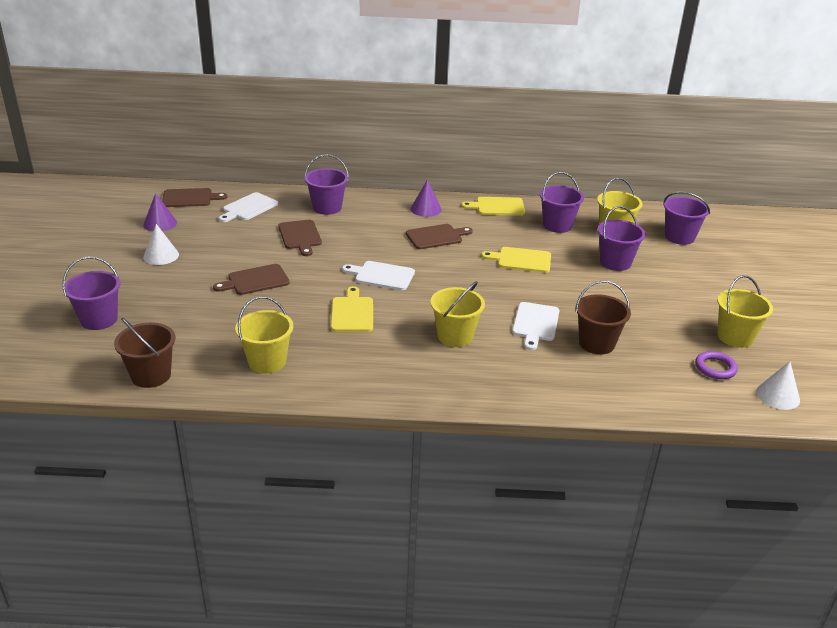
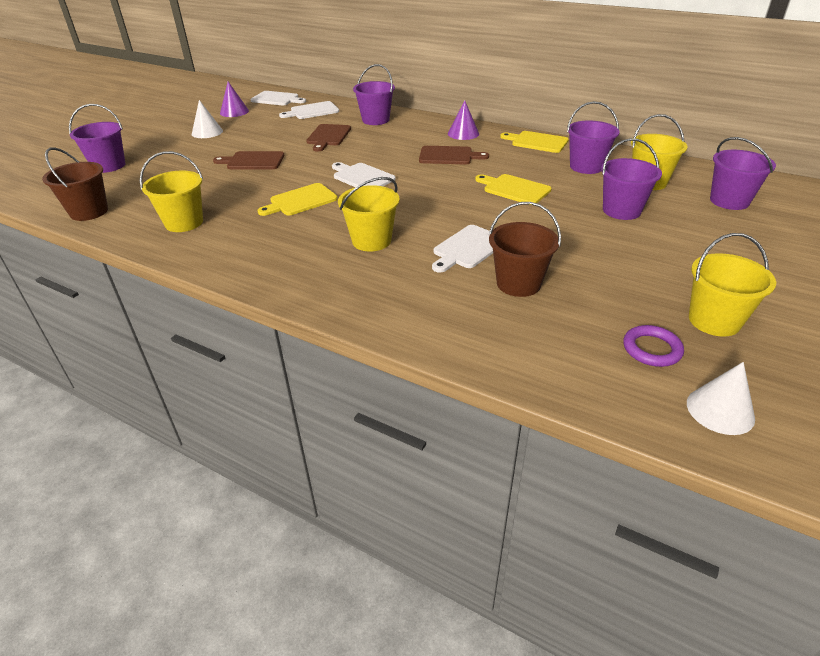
camera: 30 degrees right, 5 degrees up
brown cutting board [162,188,227,207] -> white cutting board [251,91,306,106]
yellow cutting board [331,286,373,332] -> yellow cutting board turned 150 degrees counterclockwise [257,183,338,216]

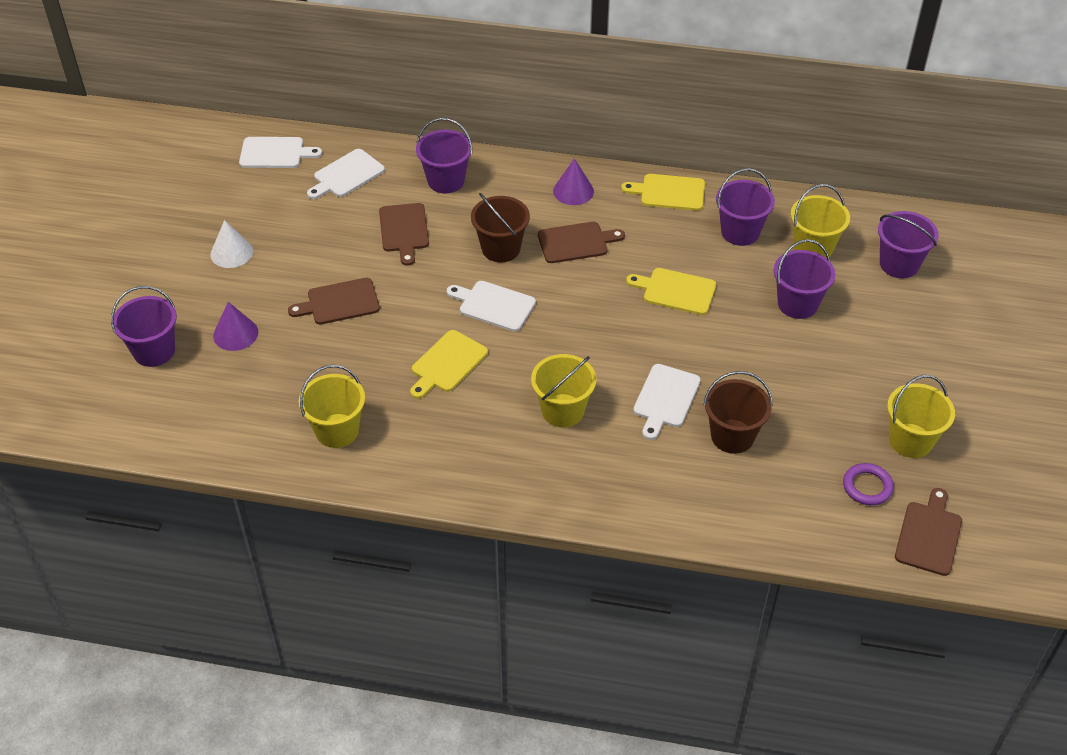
camera: 20 degrees left, 10 degrees up
brown bucket [42,147,108,221] -> brown bucket moved to [471,193,530,262]
purple cone [220,82,249,117] -> purple cone moved to [213,302,258,351]
white cone [687,362,755,435] -> brown cutting board [895,488,962,576]

